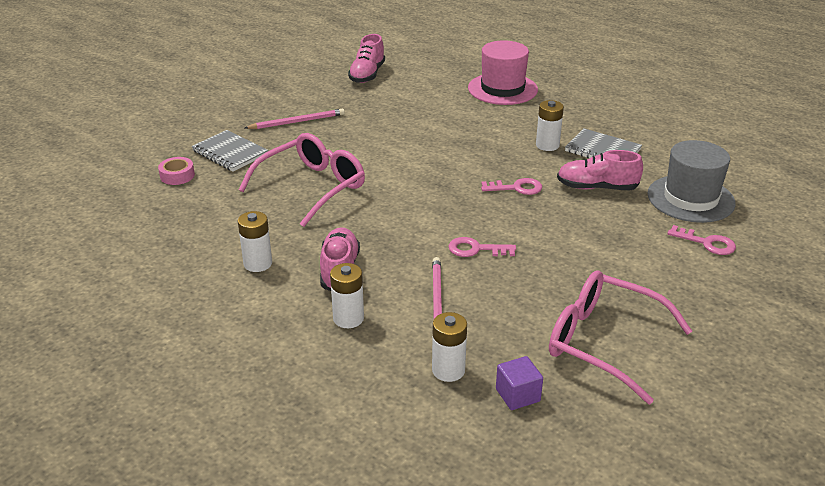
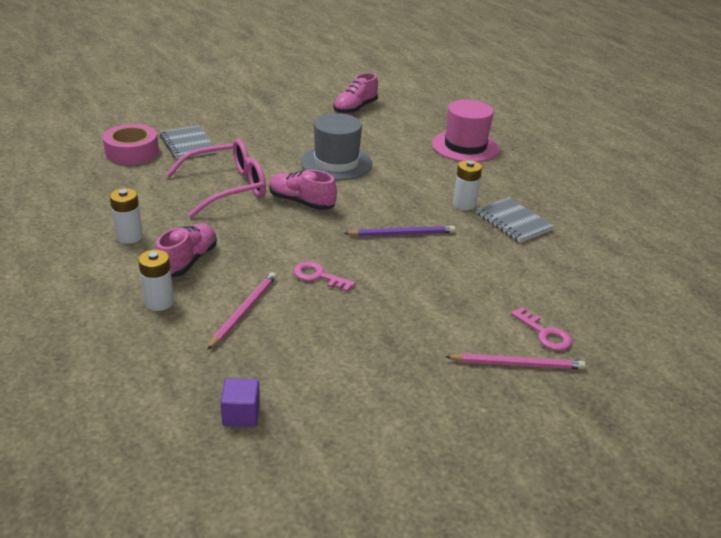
camera: 20 degrees right, 0 degrees up
pink tape [158,157,195,185] -> pink tape [103,124,159,165], size x1.75
pink pencil [245,108,345,129] -> pink pencil moved to [445,353,586,369]
white battery [432,312,467,382] -> none
pink key [481,178,542,195] -> purple pencil [344,226,455,236]
pink glasses [549,270,692,404] -> none
pink shoe [557,150,643,190] -> pink shoe moved to [269,170,337,210]
grey hat [648,140,736,223] -> grey hat moved to [301,113,372,180]

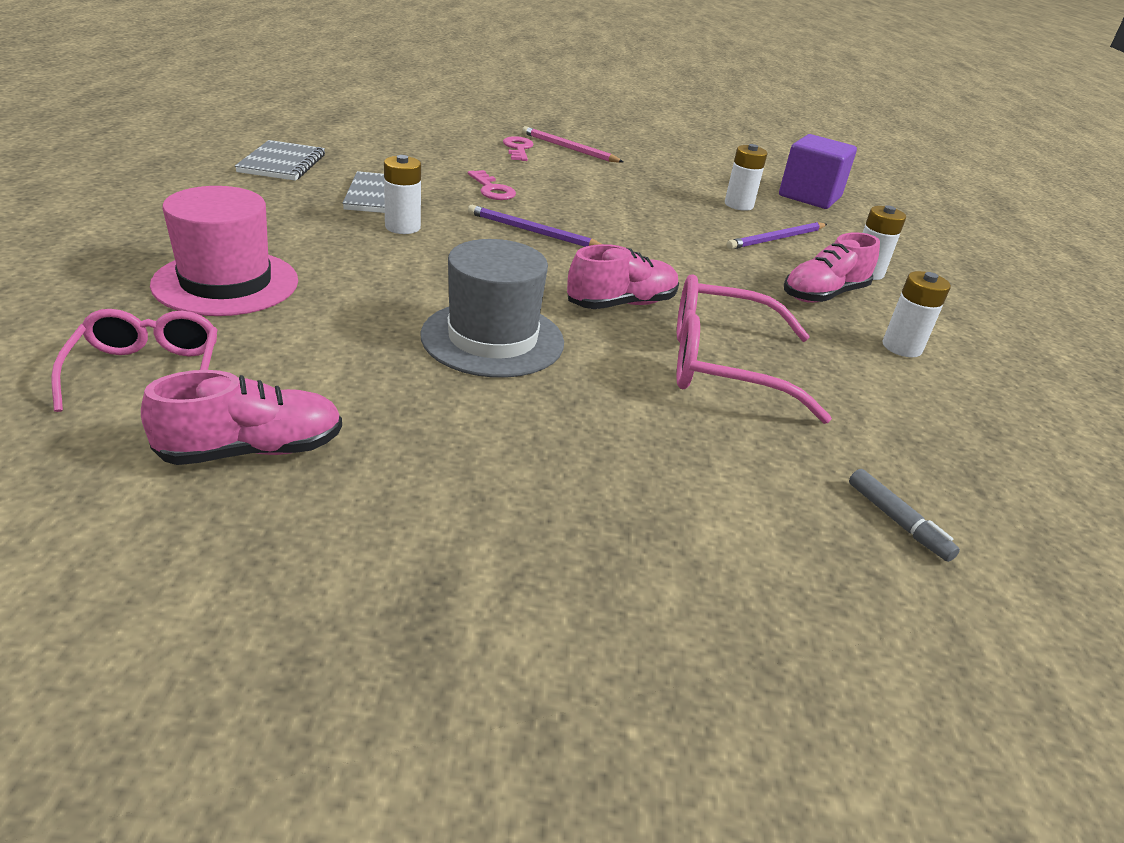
camera: 150 degrees left, 0 degrees up
pink tape [103,124,159,165] -> grey marker [849,469,960,562]
grey notebook [160,125,216,159] -> grey notebook moved to [235,140,325,181]
pink pencil [207,272,277,350] -> purple pencil [727,222,827,250]
purple cube [220,378,260,427] -> purple cube [779,134,857,209], size x1.86
pink shoe [269,170,337,210] -> pink shoe turned 90 degrees counterclockwise [567,244,679,309]
pink key [293,261,355,292] -> pink key moved to [468,170,516,200]
none -> pink glasses [51,309,218,412]
none -> white battery [725,144,767,211]

